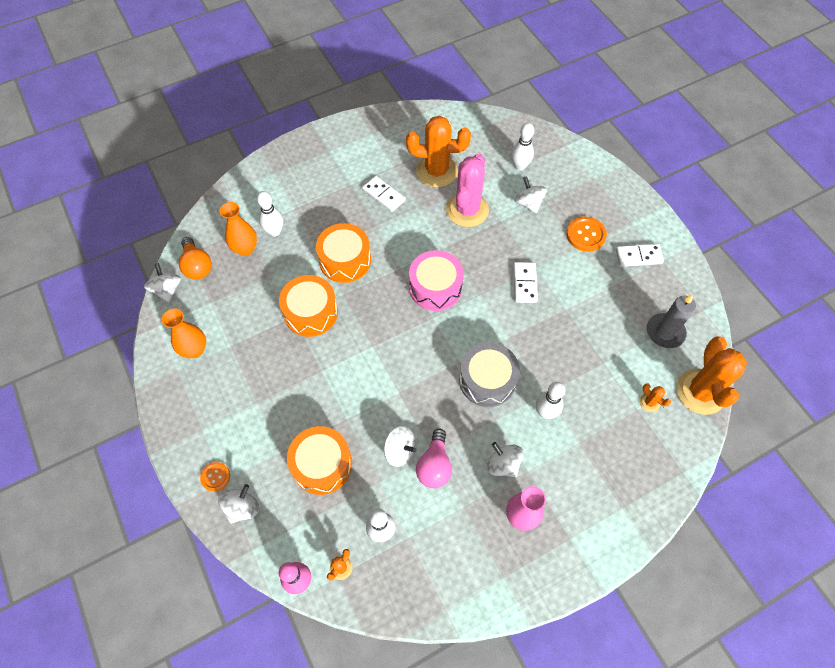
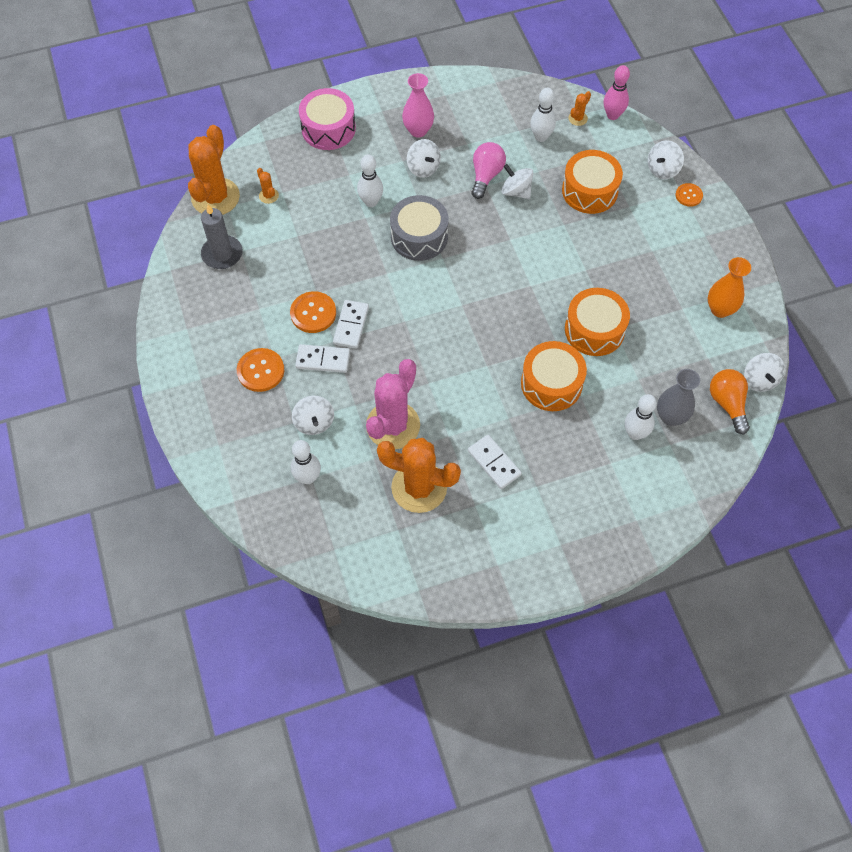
camera: 170 degrees left, 0 degrees up
orange vase [220,202,257,256] -> grey vase [657,369,700,426]
pink drum [409,250,464,311] -> pink drum moved to [299,88,356,150]
white domino [616,244,664,267] -> white domino moved to [295,344,350,373]
none -> orange button [290,291,336,333]

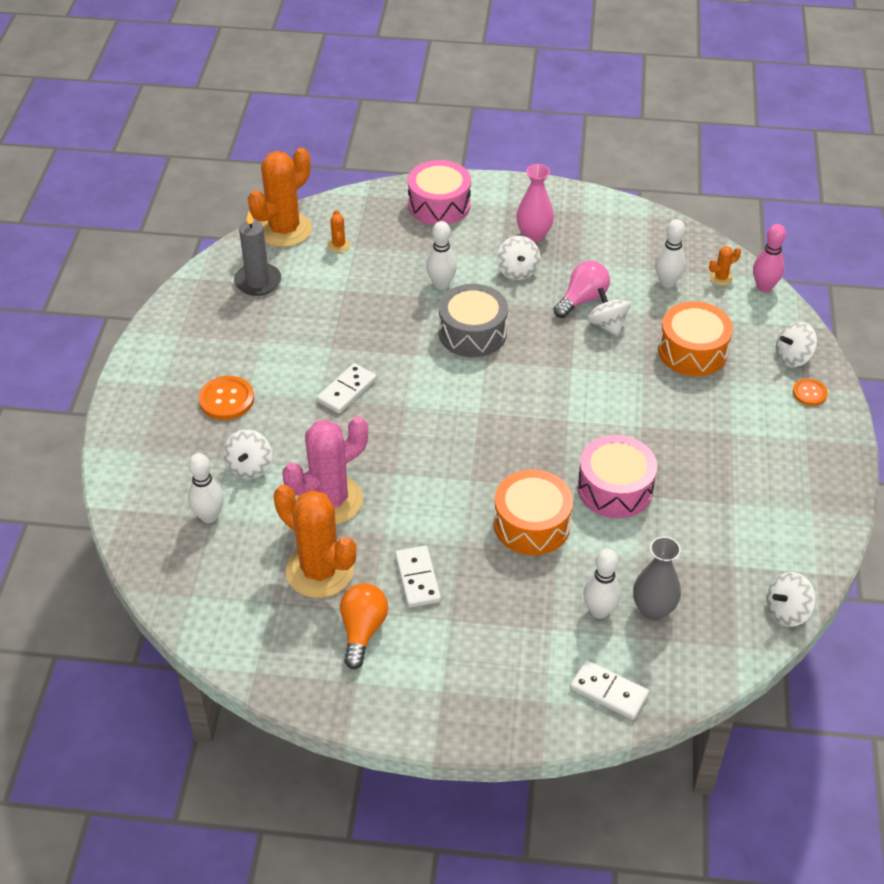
camera: 25 degrees right, 15 degrees down
orange button [290,291,336,333] -> none
white domino [295,344,350,373] -> white domino moved to [570,660,649,720]
orange drum [565,288,630,356] -> pink drum [577,435,657,518]
orange vase [708,257,751,318] -> none
orange light bulb [710,369,750,434] -> orange light bulb moved to [340,583,388,669]
white spinning top [744,353,785,392] -> white spinning top turned 45 degrees clockwise [766,572,816,627]

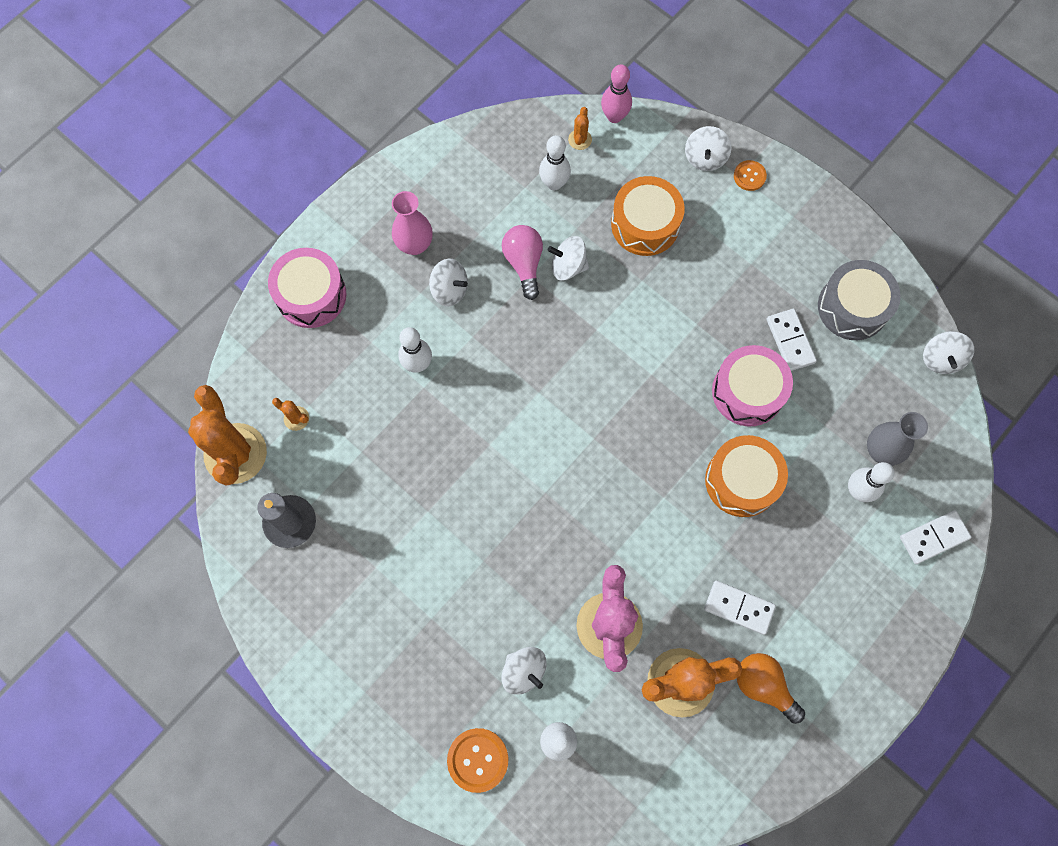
camera: 55 degrees left, 25 degrees up
orange button [199,376,254,420] -> orange button moved to [447,728,508,793]
white domino [317,363,377,414] -> white domino moved to [767,309,817,371]
grey drum [439,284,508,357] -> grey drum moved to [818,260,901,340]

